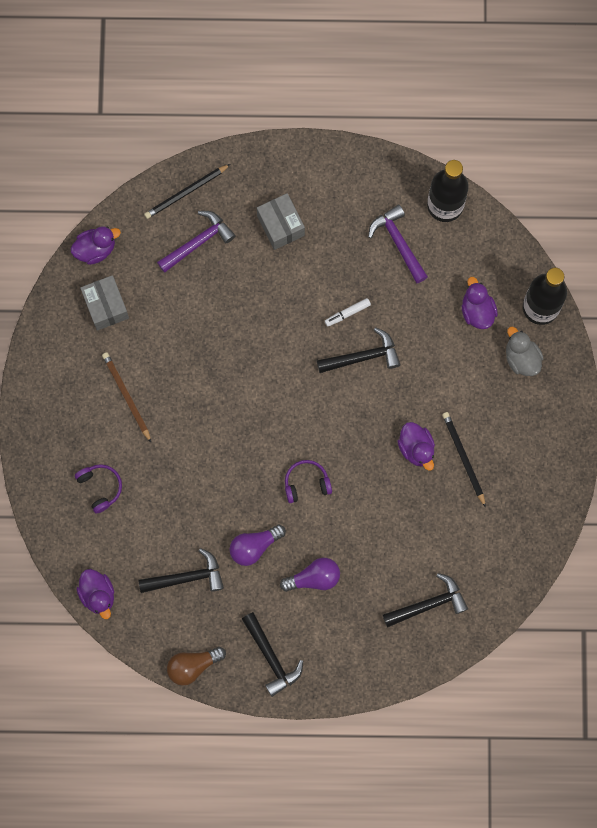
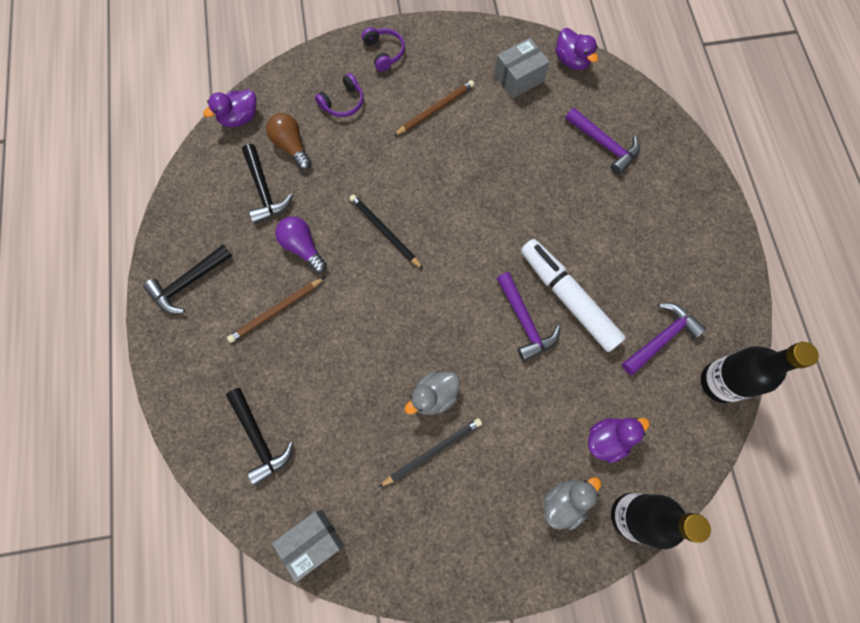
camera: 80 degrees right, 5 degrees down
black pencil [144,164,231,219] -> black pencil moved to [349,194,423,269]
brown light bulb [167,647,226,686] -> brown light bulb moved to [266,113,311,170]
grey box [257,193,305,250] -> grey box moved to [272,510,345,583]
purple light bulb [280,558,340,592] -> brown pencil [227,277,325,343]
purple headphones [285,460,332,503] -> purple headphones moved to [362,27,405,71]
black hammer [317,327,401,373] -> purple hammer [496,272,560,362]
white marker [325,298,371,327] -> white marker [521,239,626,352], size x2.47
purple duck [397,422,435,471] -> grey duck [404,371,460,415]

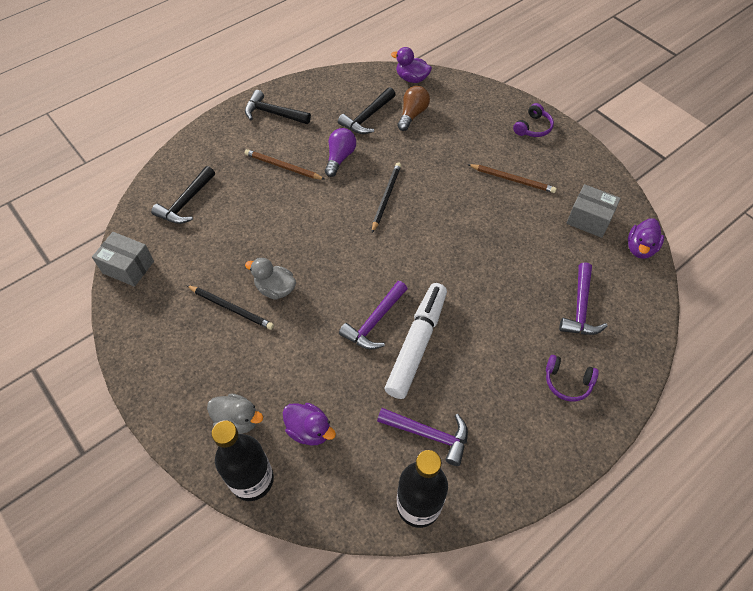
camera: 60 degrees right, 15 degrees down
purple headphones [315,73,363,117] -> purple headphones moved to [546,355,599,402]

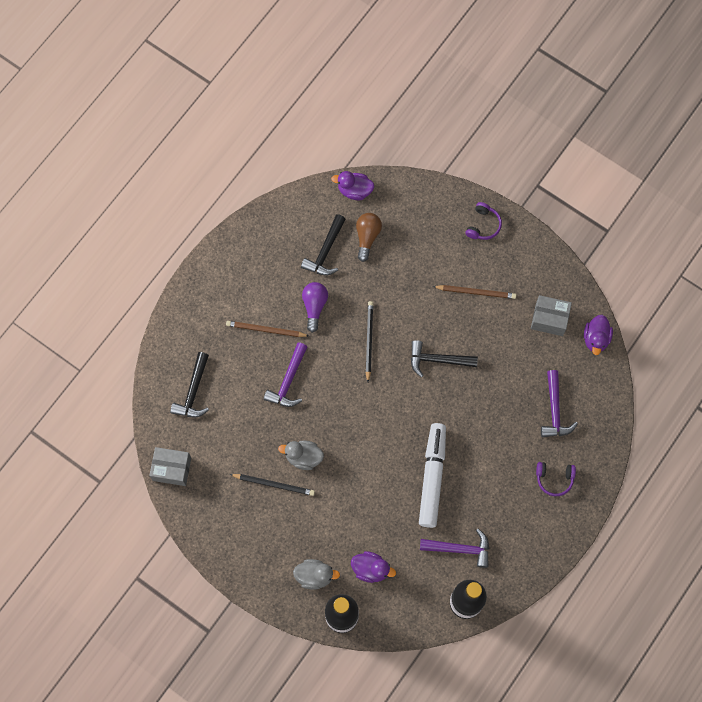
camera: 15 degrees left, 15 degrees up
black hammer [245,90,311,124] -> black hammer moved to [411,340,478,377]
purple hammer [339,281,408,349] -> purple hammer moved to [264,342,307,407]

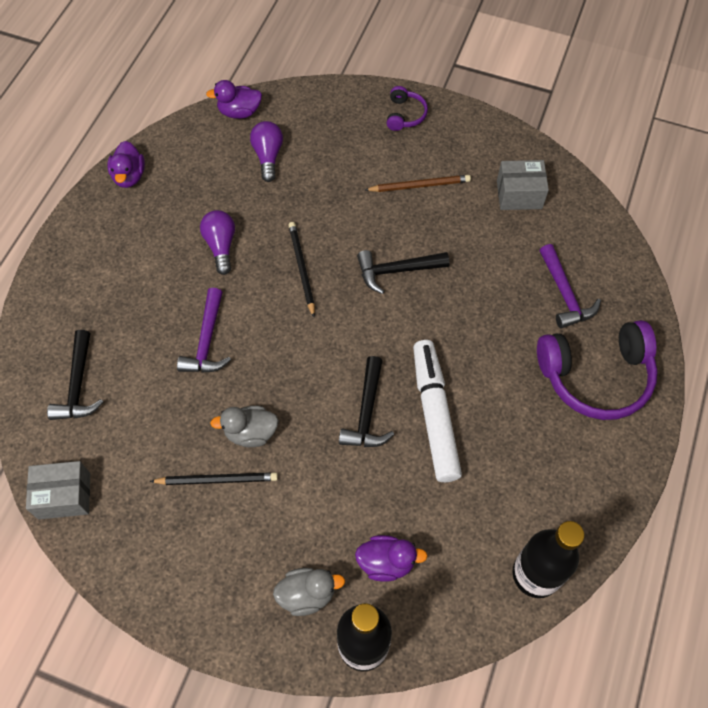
camera: 15 degrees left, 10 degrees down
brown pencil [226,321,309,337] -> none
black hammer [301,214,346,275] -> black hammer moved to [339,356,394,447]
brown light bulb [356,213,382,262] -> purple light bulb [250,121,283,182]
purple hammer [420,529,489,568] -> none
purple headphones [536,462,576,496] -> purple headphones [537,320,658,420], size x2.09
purple duck [584,315,613,355] -> purple duck moved to [107,141,145,188]

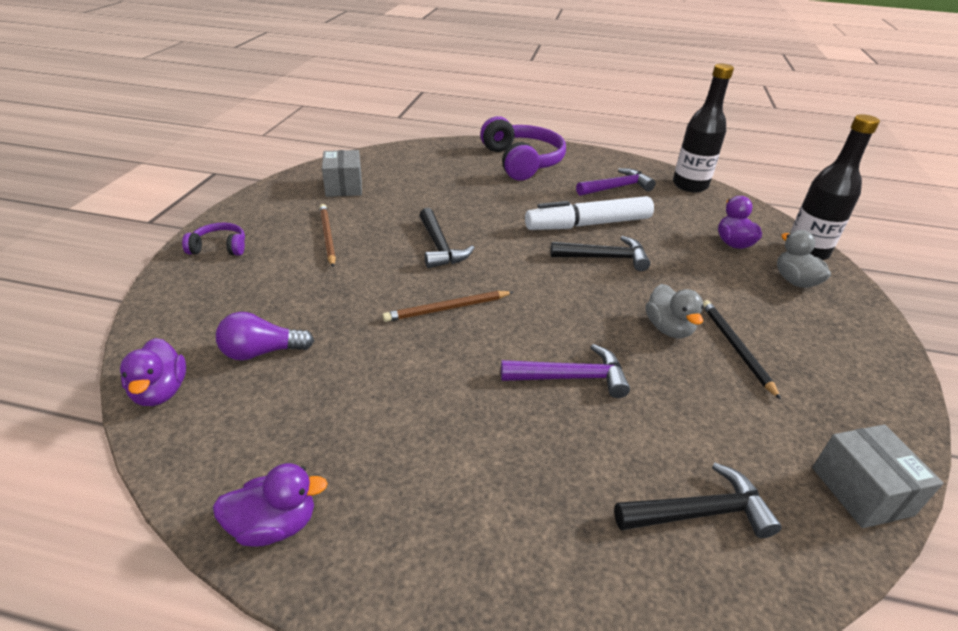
camera: 100 degrees left, 25 degrees down
purple light bulb [200,210,235,275] -> none
black pencil [288,222,315,317] -> brown pencil [382,291,513,322]
purple hammer [539,244,601,329] -> purple hammer moved to [576,168,656,196]

